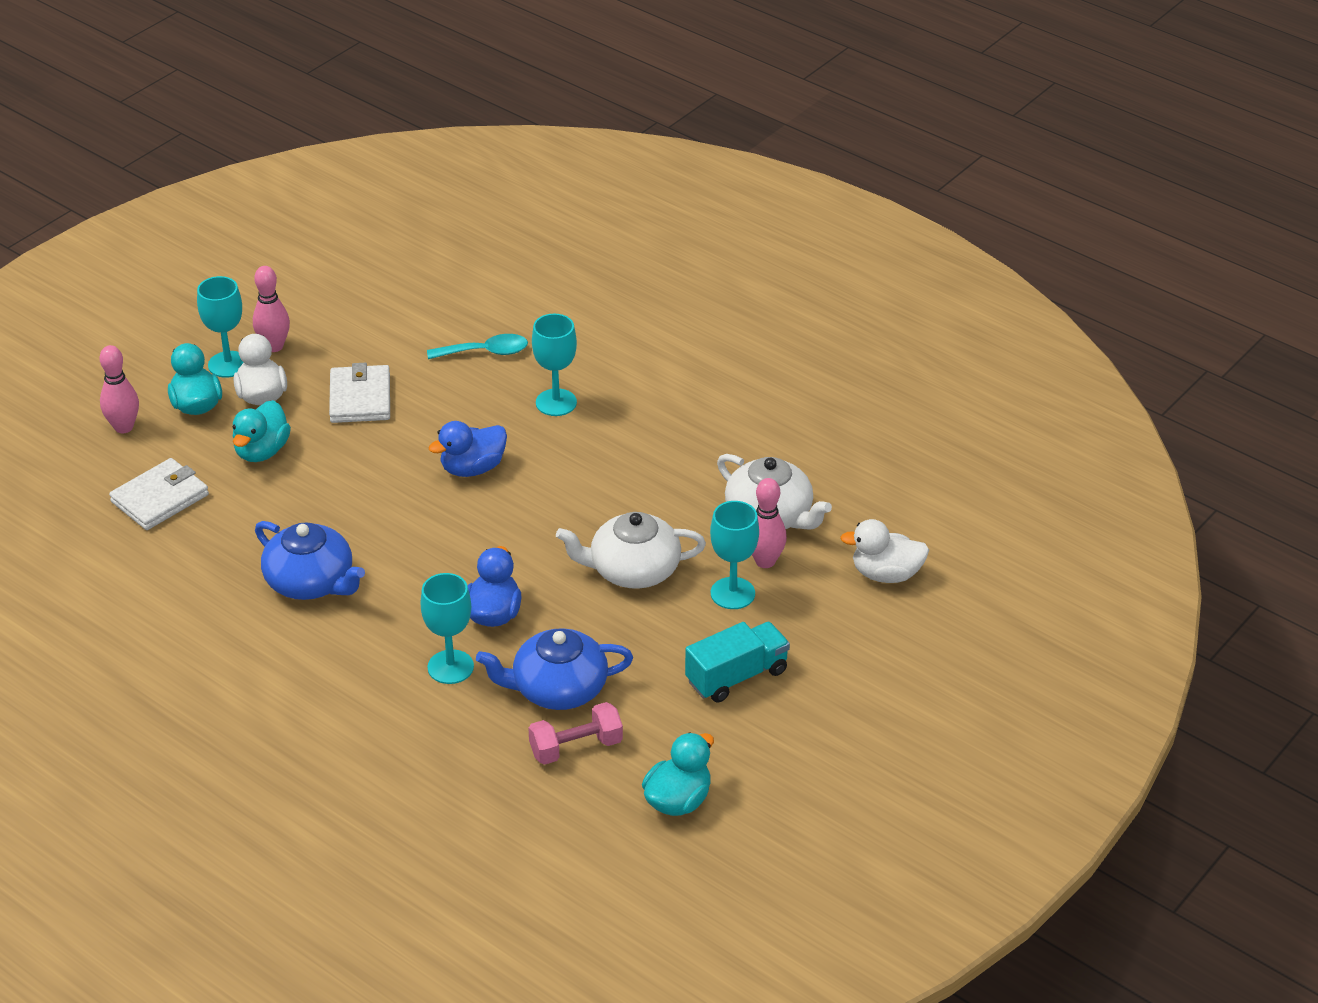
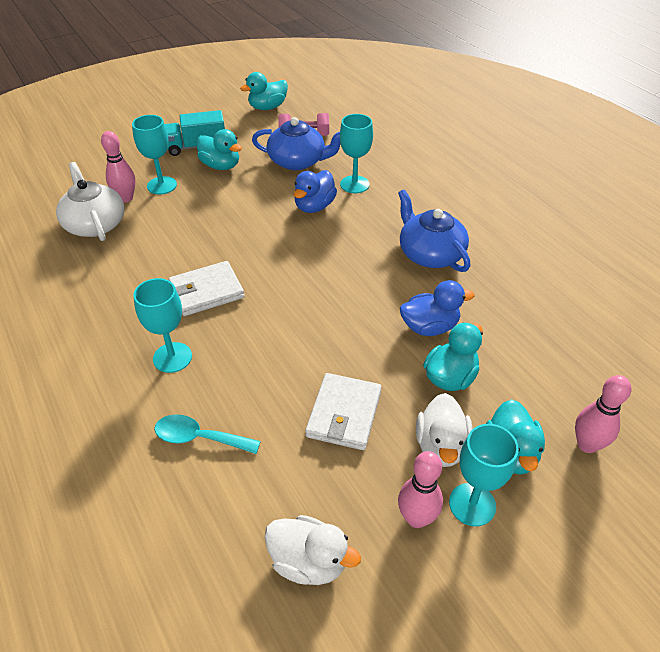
camera: 160 degrees left, 5 degrees up
white wallet [109,458,209,530] -> white wallet moved to [169,261,245,316]
blue duck [428,421,507,477] -> blue duck moved to [400,280,474,336]
white teapot [556,512,706,588] -> none
white duck [840,519,929,583] -> white duck moved to [265,515,361,585]
none -> turquoise duck [197,129,242,170]

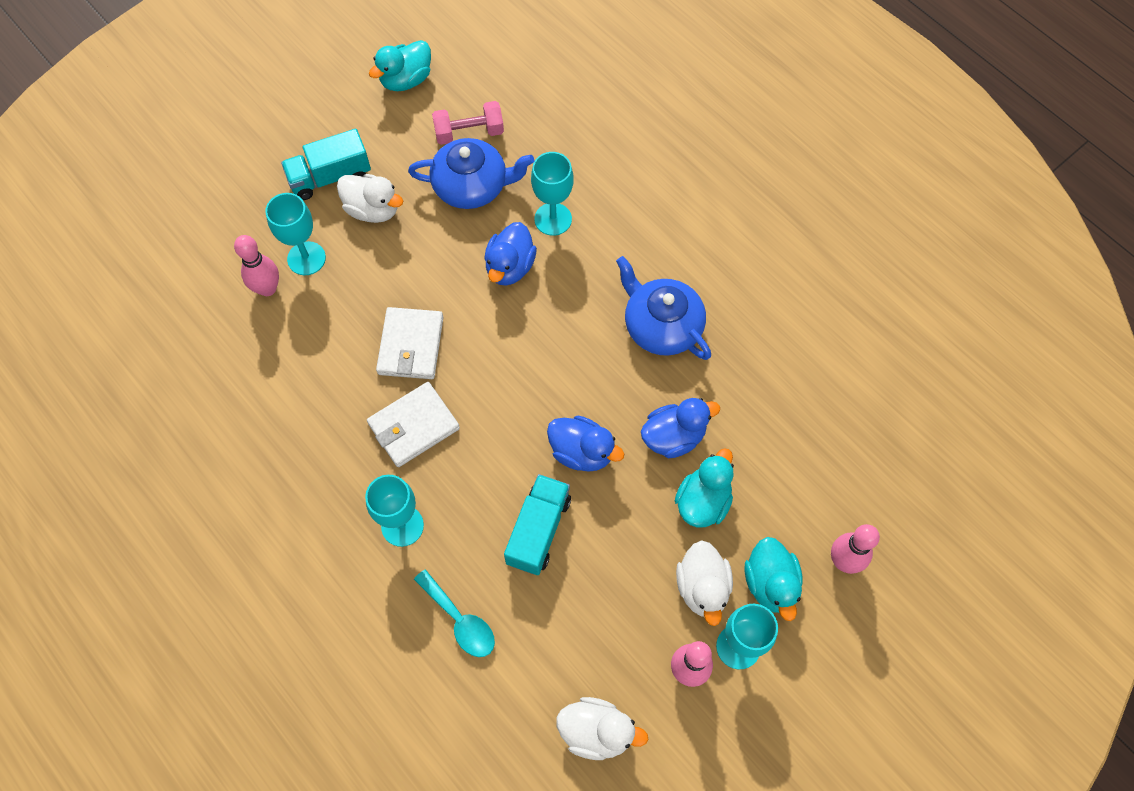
camera: 10 degrees left, 20 degrees up
white teapot [56,162,125,241] -> none
turquoise spoon [154,414,261,454] -> turquoise spoon turned 135 degrees counterclockwise [414,569,495,657]
turquoise duck [197,129,242,170] -> white duck [337,174,403,223]
white wallet [305,373,382,450] -> white wallet moved to [376,307,444,379]
none -> turquoise truck [504,474,571,575]
none -> blue duck [547,416,624,472]

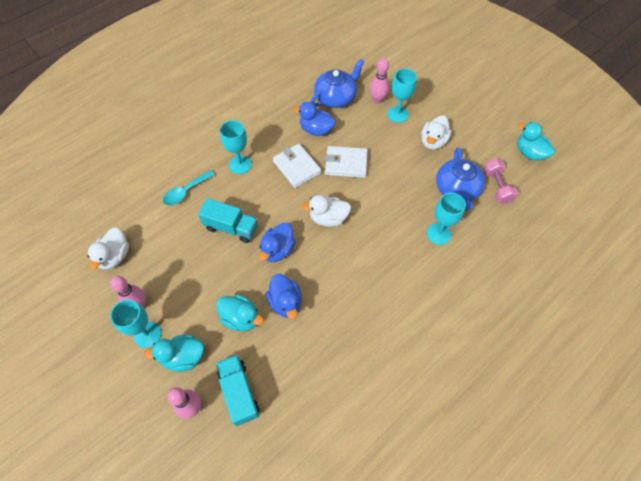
camera: 90 degrees right, 5 degrees down
turquoise truck [281,129,371,200] -> turquoise truck moved to [216,355,259,426]
blue duck [484,222,537,286] -> blue duck moved to [293,102,336,136]
blue teapot [616,256,711,360] -> blue teapot moved to [310,59,364,108]
white duck [676,540,733,626] -> white duck moved to [302,195,351,227]

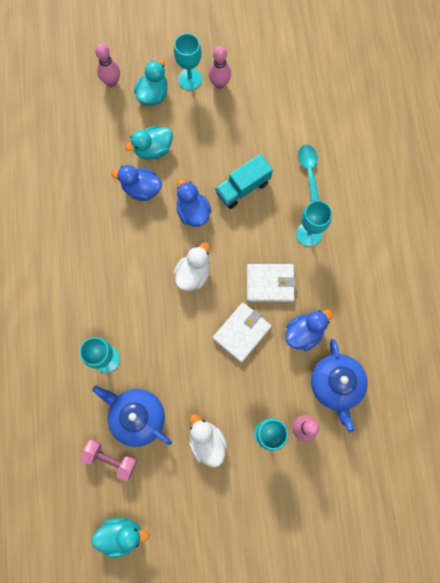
camera: 125 degrees right, 15 degrees up
white duck [87,227,129,270] -> none
turquoise truck [216,355,259,426] -> none

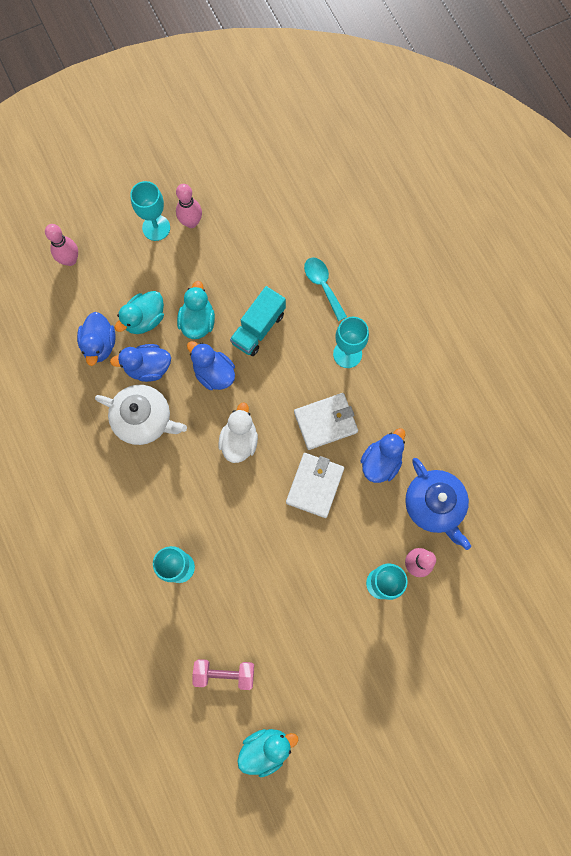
camera: 20 degrees left, 0 degrees up
blue teapot [92,386,172,447] -> none
turquoise duck [134,58,168,106] -> turquoise duck moved to [177,281,215,339]
white duck [189,414,228,467] -> none
none -> blue duck [77,312,116,366]
none -> white teapot [95,385,187,445]

